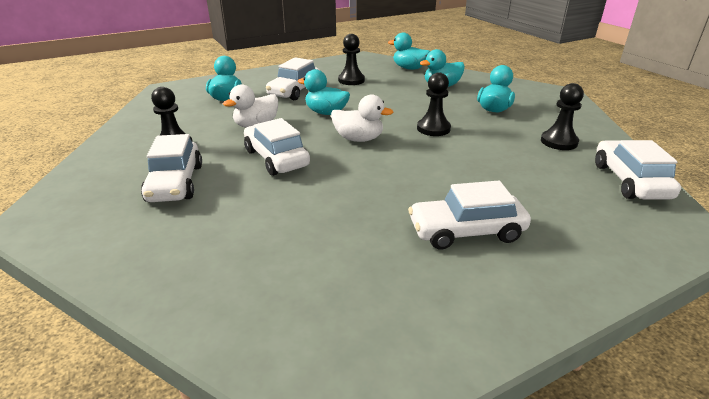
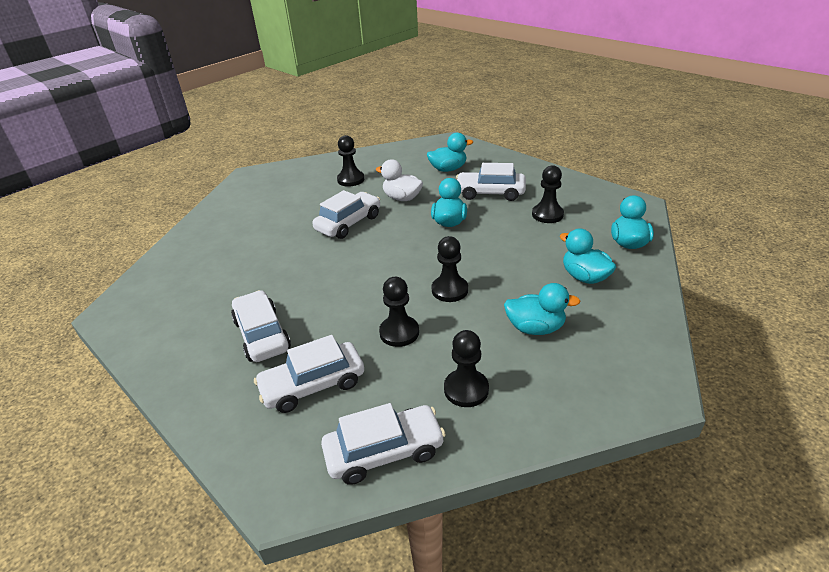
camera: 75 degrees right, 5 degrees up
white car [141,134,202,202] -> white car moved to [254,335,364,413]
white duck [331,94,393,142] -> none
none -> black pawn [379,277,419,347]

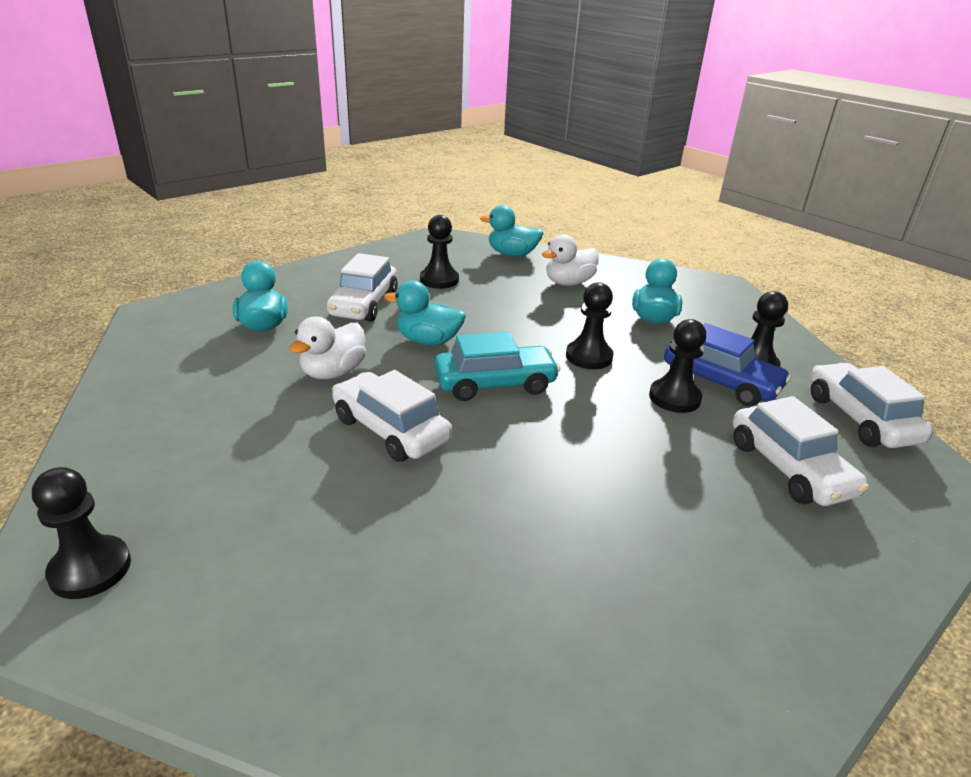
camera: 90 degrees left, 5 degrees down
white car [231,290,291,362] -> none
black pawn [337,135,364,187] -> black pawn moved to [32,467,131,599]
turquoise duck [560,229,616,284] -> white duck [542,234,599,286]
none -> turquoise car [434,331,561,401]
none -> blue car [664,323,791,406]

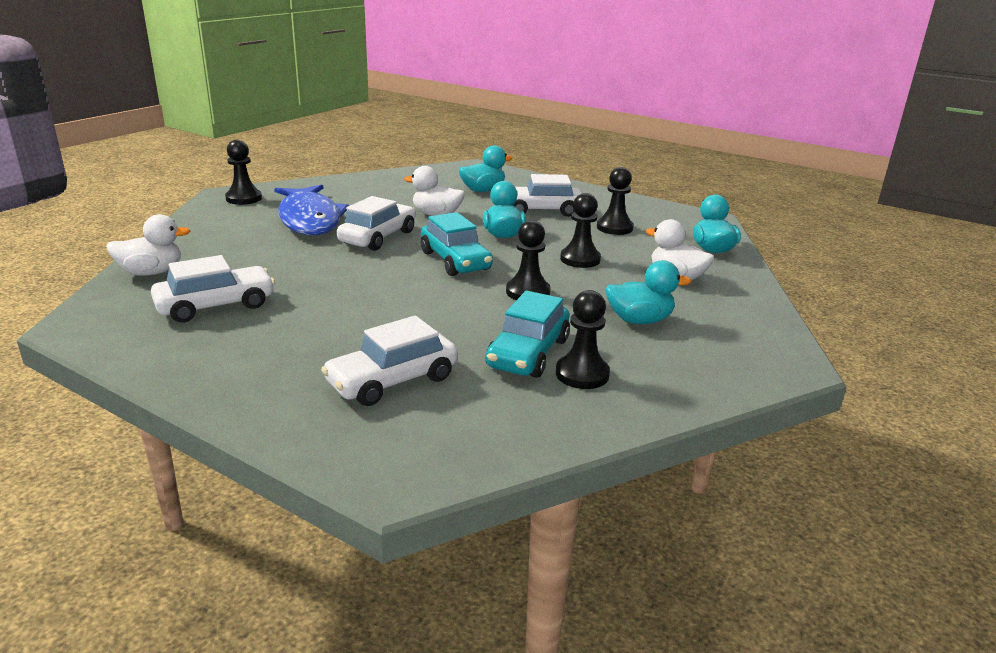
camera: 75 degrees right, 5 degrees down
black pawn [649,319,706,413] -> black pawn moved to [560,193,601,268]
blue car [664,323,791,406] -> turquoise car [486,291,570,378]
white car [811,363,933,448] -> white car moved to [151,255,275,322]
none -> white duck [106,214,190,276]
none -> blue fish [274,184,350,235]

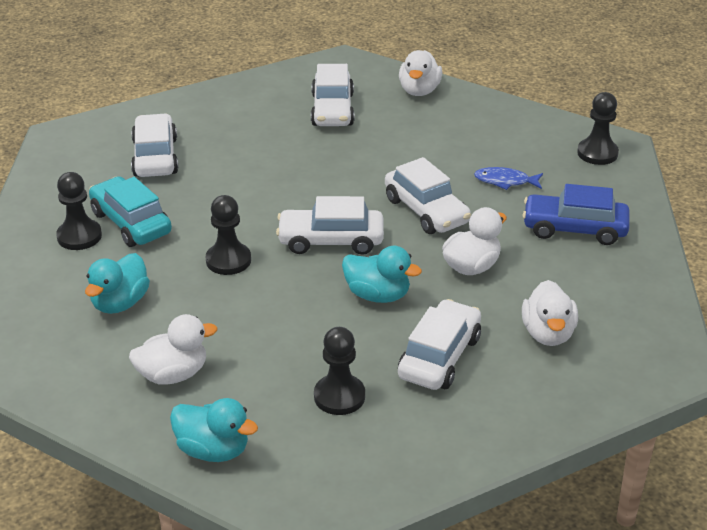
camera: 120 degrees right, 10 degrees up
blue fish [274,184,350,235] -> blue fish [474,167,543,190], size x0.43
turquoise car [421,212,493,276] -> white car [276,196,384,255]
turquoise duck [459,145,513,192] -> white duck [522,280,578,346]
black pawn [560,193,601,268] -> none
none -> blue car [522,184,630,245]

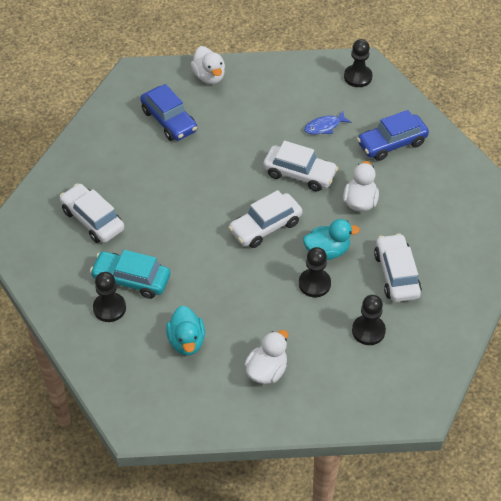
camera: 35 degrees left, 15 degrees up
turquoise duck [170,398,258,462] -> none
black pawn [206,195,251,275] -> black pawn moved to [299,247,331,297]
white car [311,64,354,126] -> blue car [140,84,197,141]
white duck [522,280,578,346] -> none

